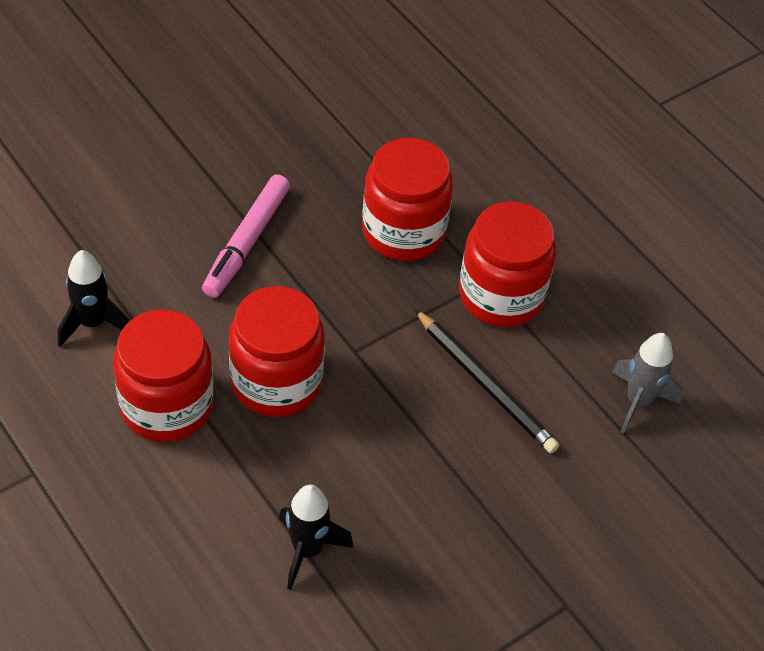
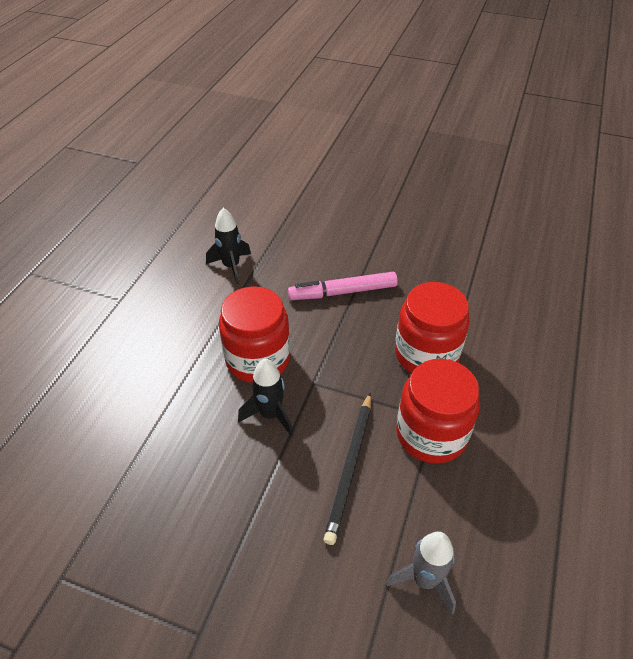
camera: 60 degrees right, 5 degrees down
red jar [113,309,213,442] -> none
black rocket [279,485,354,590] -> black rocket moved to [238,359,293,436]

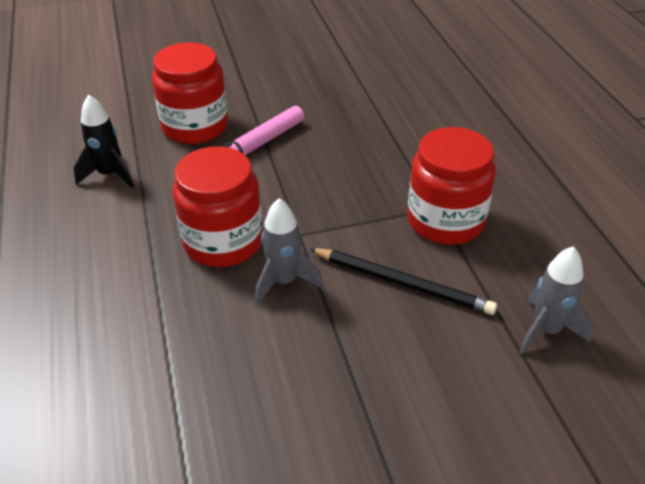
camera: 35 degrees left, 5 degrees down
black rocket [238,359,293,436] -> grey rocket [255,198,323,305]
black pencil [324,393,371,545] -> black pencil turned 45 degrees counterclockwise [309,248,497,315]
red jar [395,282,470,373] -> red jar moved to [152,43,228,144]

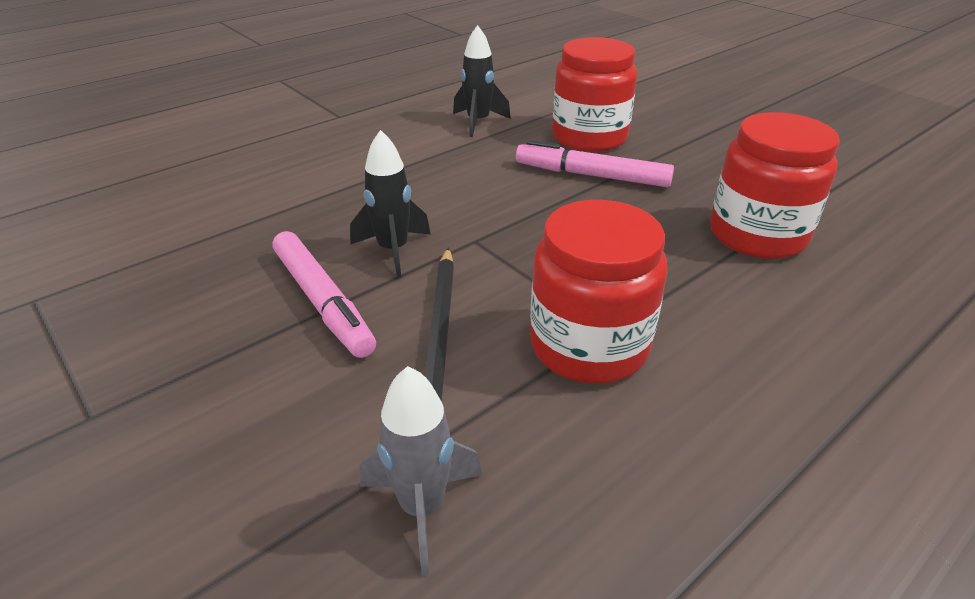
camera: 65 degrees right, 5 degrees down
red jar [173,146,263,267] -> red jar moved to [710,112,840,259]
grey rocket [255,198,323,305] -> black rocket [350,130,430,278]
none -> pink marker [273,231,376,358]

